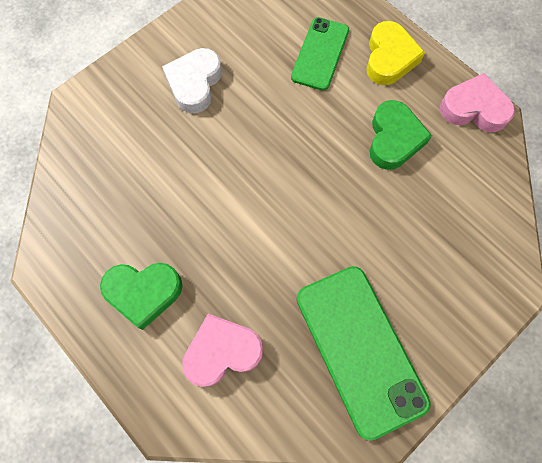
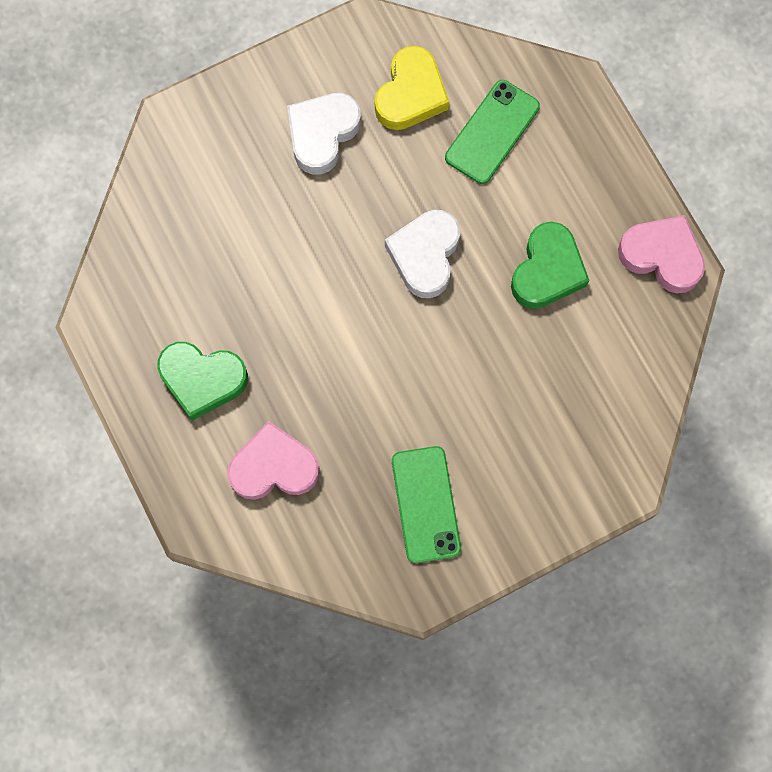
camera: 15 degrees right, 5 degrees up
green phone [297,266,431,441] -> green phone [392,446,461,563], size x0.62
yellow heart [366,21,425,85] -> yellow heart moved to [375,46,449,130]
none -> white heart [385,210,460,298]

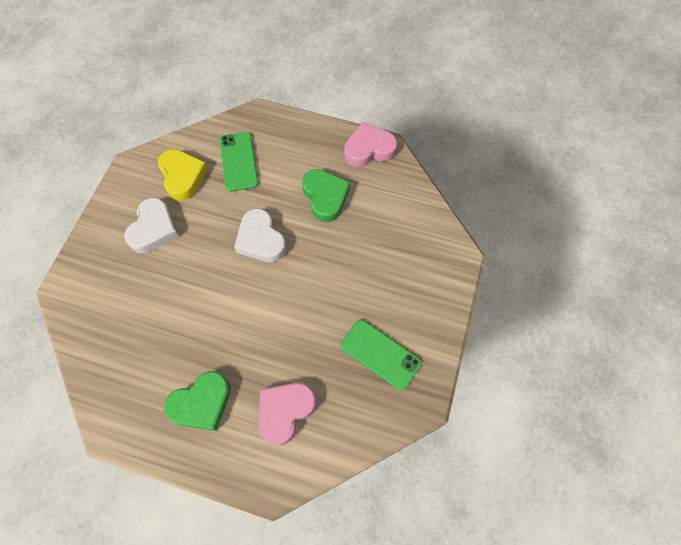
camera: 45 degrees left, 10 degrees down
white heart [287,93,361,175] -> white heart turned 150 degrees counterclockwise [124,198,179,253]

